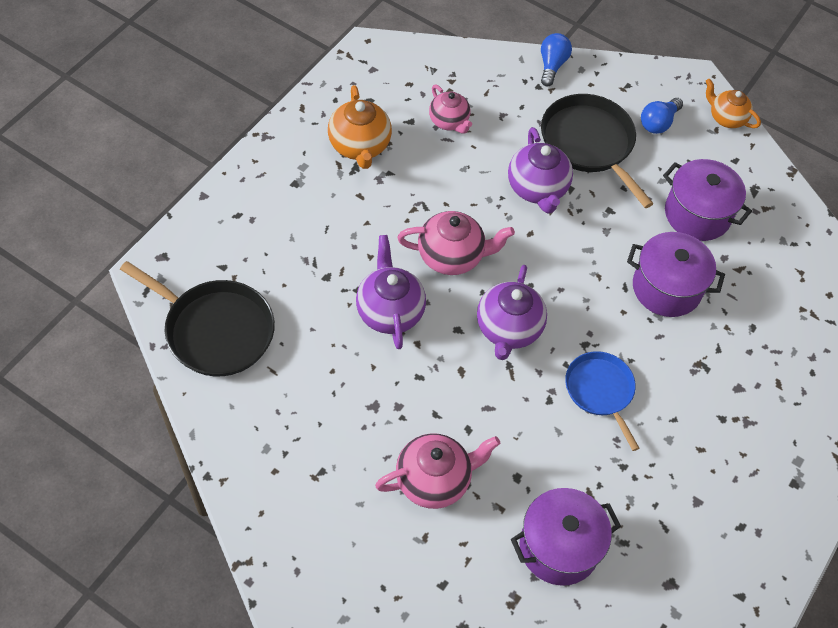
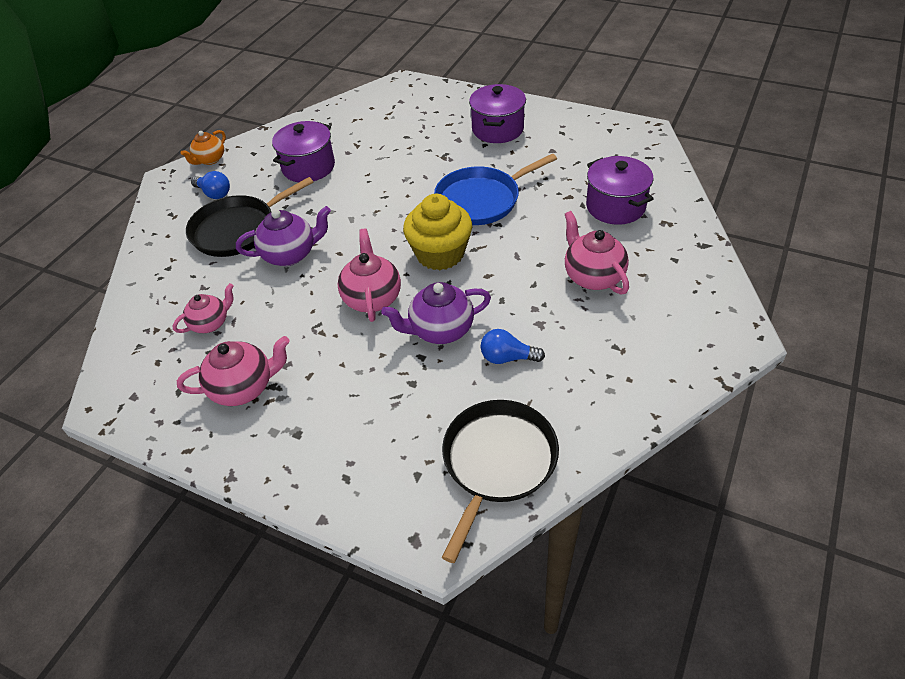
camera: 90 degrees left, 10 degrees down
orange teapot [328,85,392,169] -> pink teapot [177,336,290,406]
purple teapot [477,265,547,360] -> yellow cupcake [403,194,472,270]
blue light bulb [541,33,572,87] -> blue light bulb moved to [481,329,545,364]
blue pan [565,351,639,451] -> blue pan [434,153,557,225], size x1.54
purple pot [627,232,725,317] -> purple pot moved to [469,84,526,143]

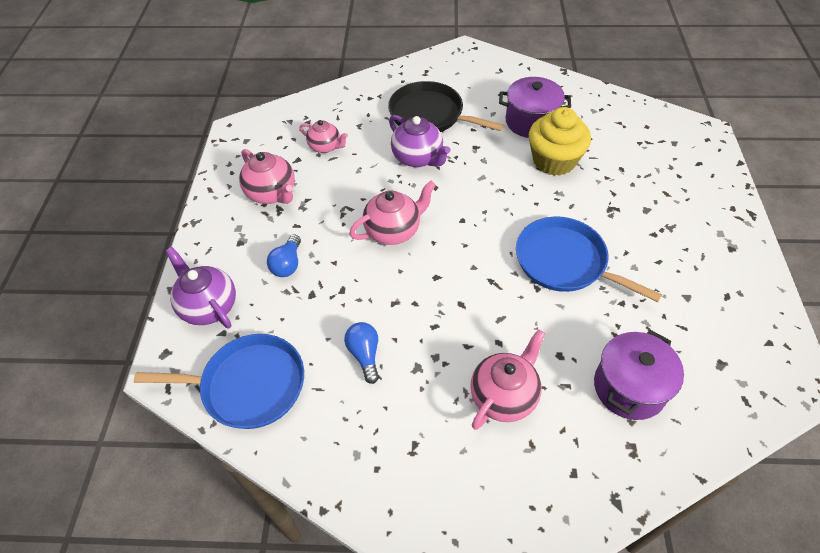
camera: 65 degrees right, 5 degrees up
orange teapot [180,130,226,165] -> none
blue light bulb [191,171,230,199] -> blue light bulb moved to [267,235,301,277]
purple teapot [381,282,491,344] -> purple teapot moved to [166,247,236,328]
yellow cupcake [403,194,472,270] -> yellow cupcake moved to [529,107,591,176]
black pan [442,400,559,563] -> blue pan [134,334,304,429]
purple pot [469,84,526,143] -> none

